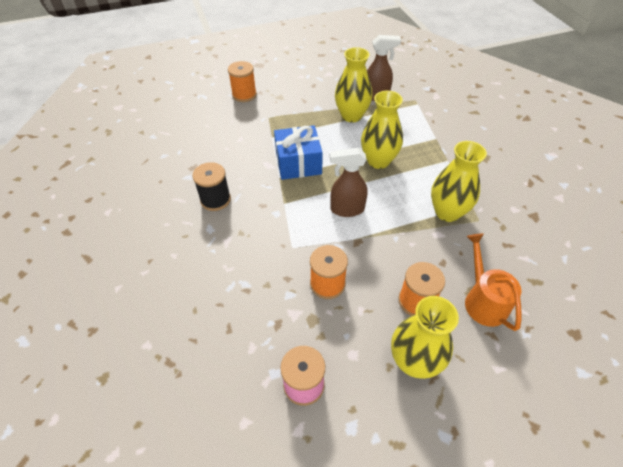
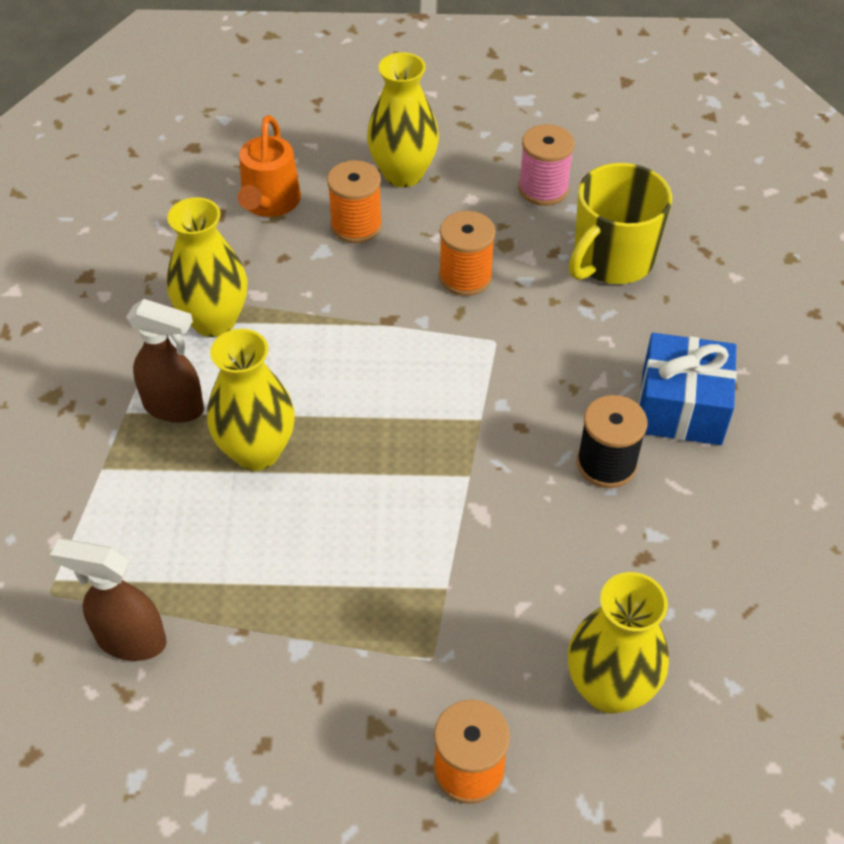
camera: 160 degrees left, 0 degrees up
blue gift [274,125,323,180] -> blue gift moved to [639,333,737,445]
brown spray bottle [330,148,368,217] -> brown spray bottle moved to [126,299,204,423]
yellow vase [335,47,372,122] -> yellow vase moved to [567,572,669,714]
none -> yellow mug [569,163,672,284]

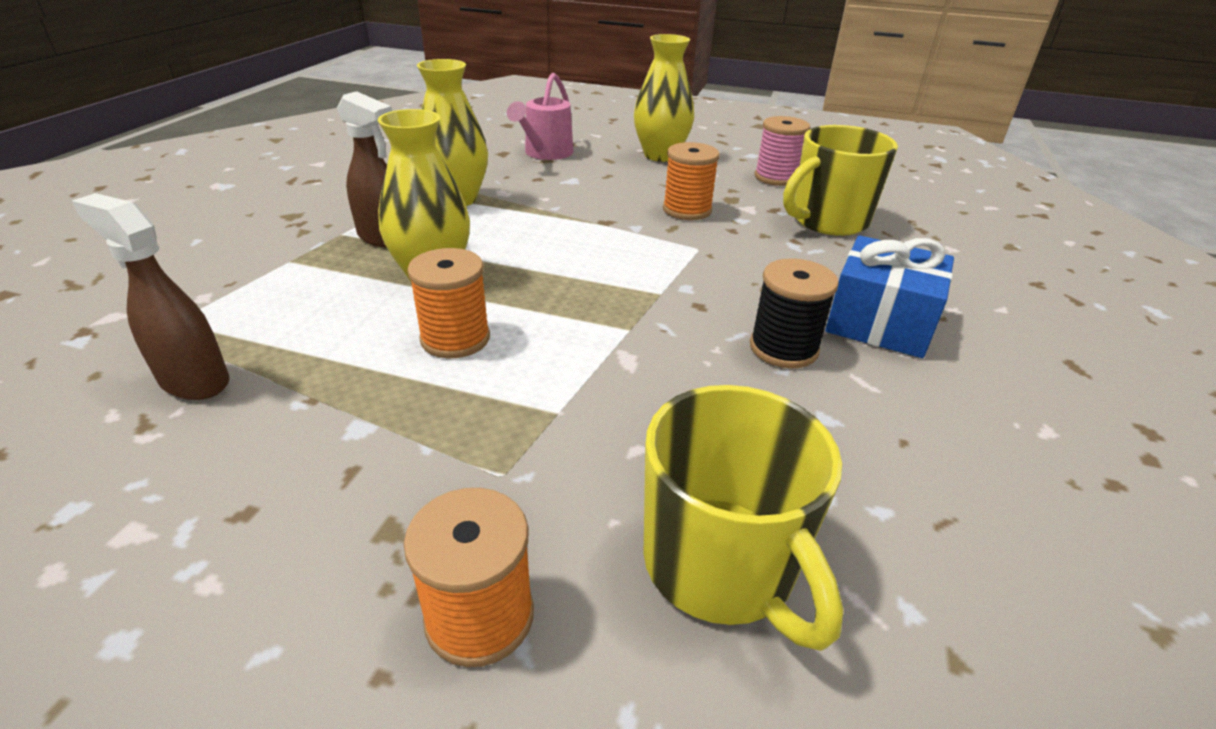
camera: 15 degrees right, 15 degrees down
orange watering can [238,115,301,217] -> pink watering can [507,73,574,160]
orange spool [327,160,382,243] -> orange spool moved to [407,248,490,358]
yellow vase [567,572,669,714] -> yellow mug [643,385,844,651]

